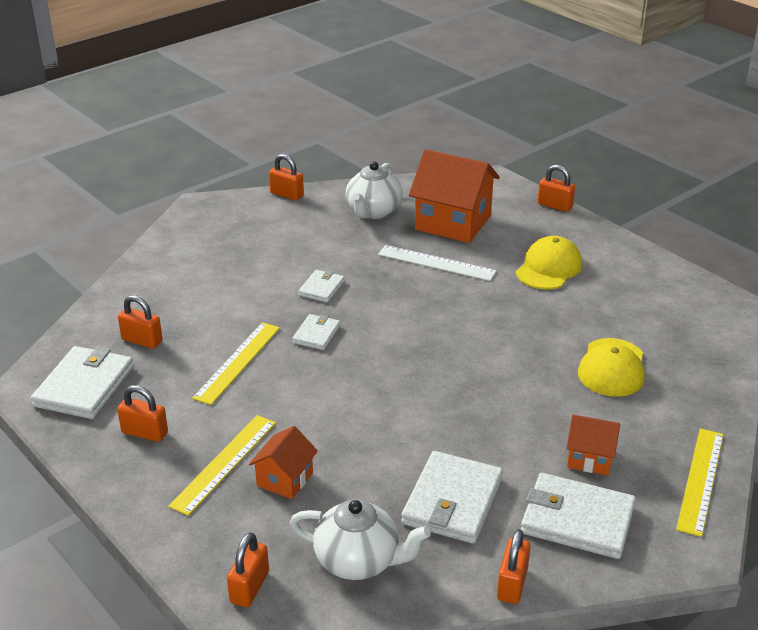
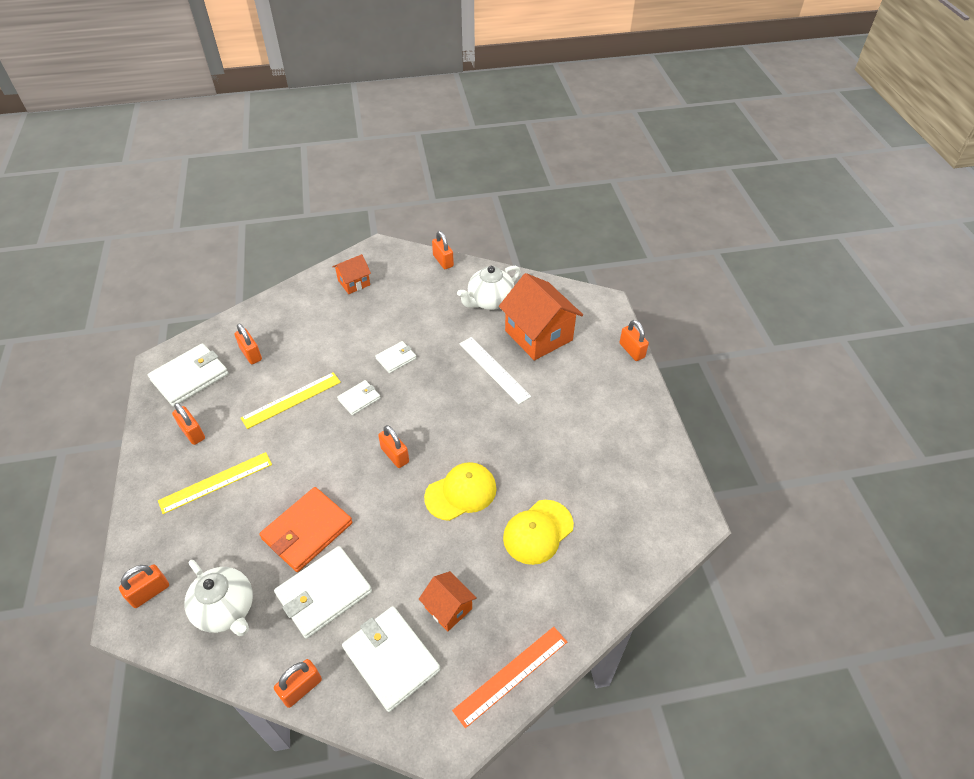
camera: 30 degrees right, 15 degrees up
orange house [249,426,318,499] -> orange house moved to [333,254,371,294]
yellow cap [516,236,582,290] -> yellow cap moved to [424,462,497,521]
yellow ruler [676,428,723,537] -> orange ruler [452,627,567,728]
none -> orange wallet [259,487,352,572]
none -> orange padlock [378,425,409,468]

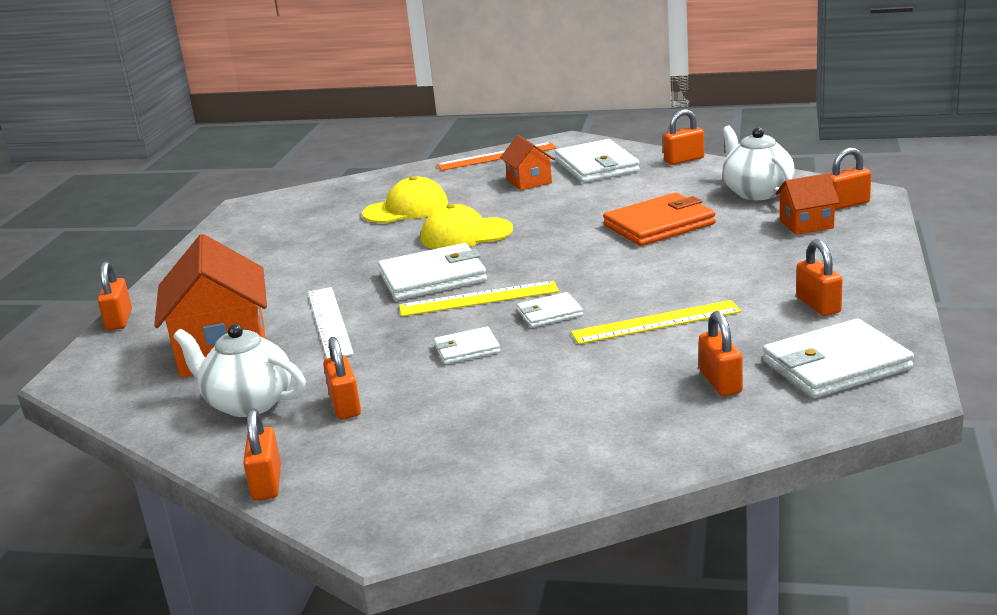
camera: 155 degrees left, 25 degrees down
yellow ruler [158,452,272,514] -> yellow ruler moved to [399,281,559,316]
white wallet [274,546,372,639] -> white wallet moved to [378,243,487,301]
orange house [333,254,371,294] -> orange house moved to [775,173,840,235]
orange padlock [378,425,409,468] -> orange padlock moved to [323,337,361,419]
white teapot [457,266,521,310] -> white teapot turned 135 degrees counterclockwise [173,324,306,417]

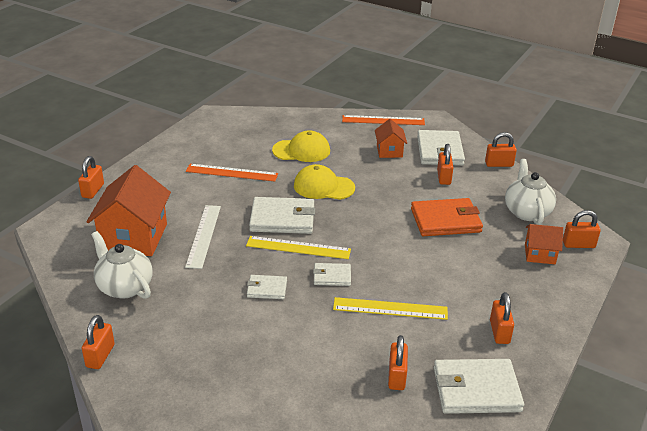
camera: 15 degrees right, 10 degrees up
orange padlock [323,337,361,419] -> orange padlock moved to [437,144,453,185]
none -> orange ruler [186,164,278,182]

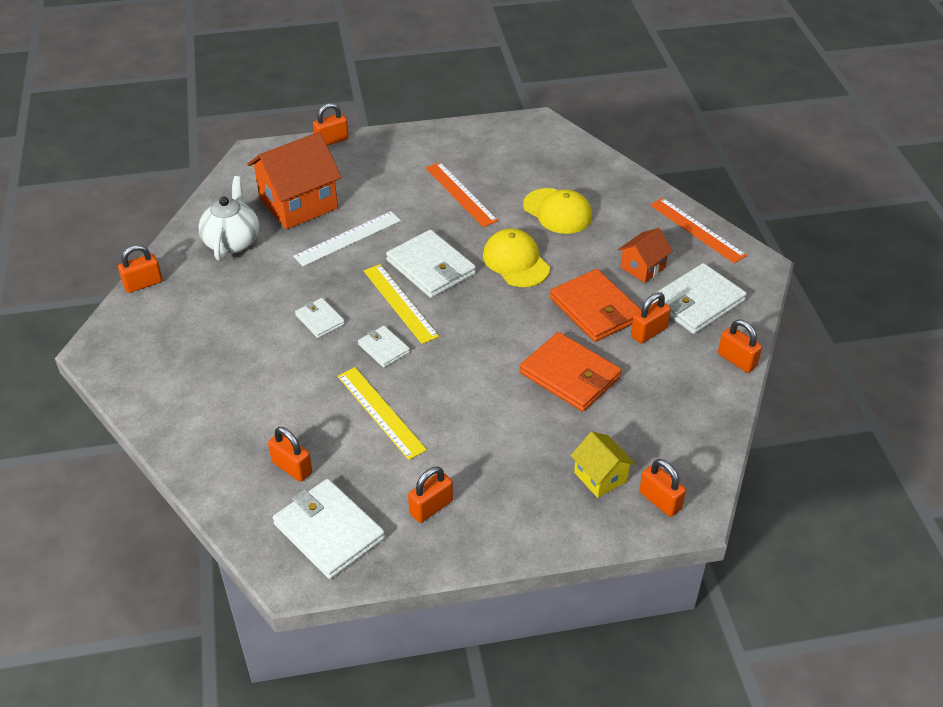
camera: 50 degrees right, 10 degrees up
orange padlock [388,335,408,390] -> orange padlock turned 75 degrees clockwise [268,427,312,482]
white teapot [505,159,556,225] -> none
orange house [525,224,563,264] -> yellow house [571,432,636,498]
none -> orange wallet [550,269,642,342]

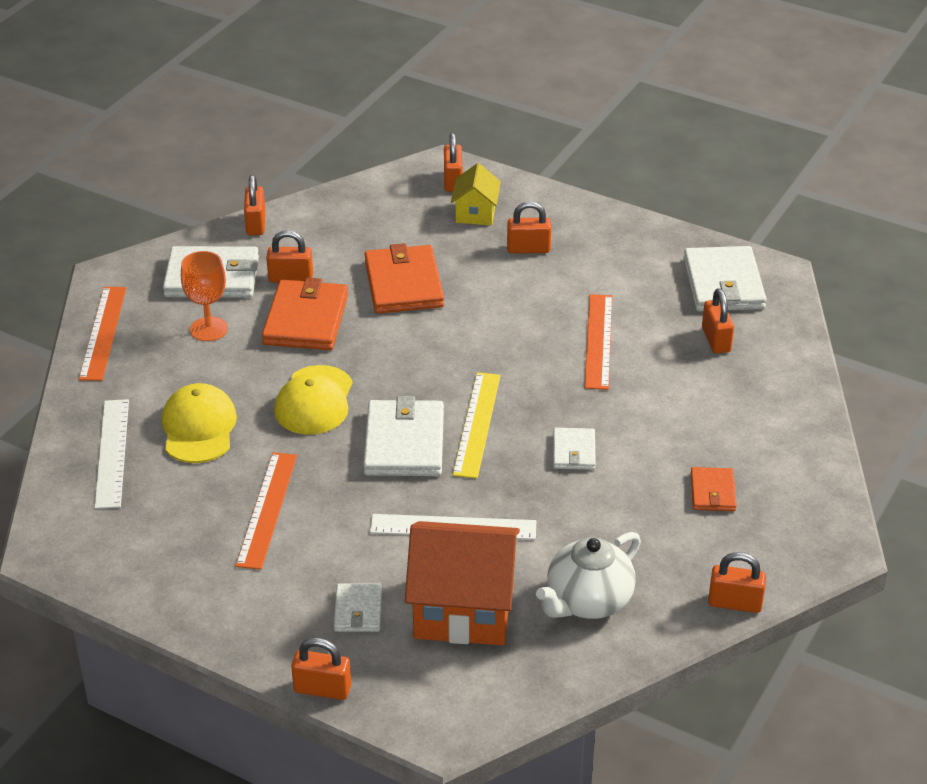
camera: 140 degrees left, 5 degrees down
yellow ruler [338,367,427,460] -> orange ruler [585,294,613,390]
white wallet [358,326,410,368] -> white wallet moved to [334,583,382,632]
orange padlock [408,466,453,523] -> orange padlock moved to [507,201,551,253]
orange house [618,228,673,283] -> orange goblet [181,251,228,341]
none -> white ruler [95,399,129,509]
none -> orange wallet [691,467,737,511]

